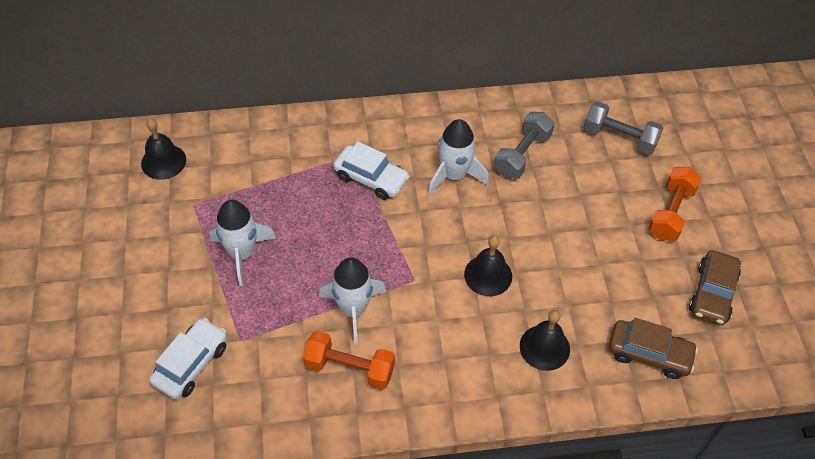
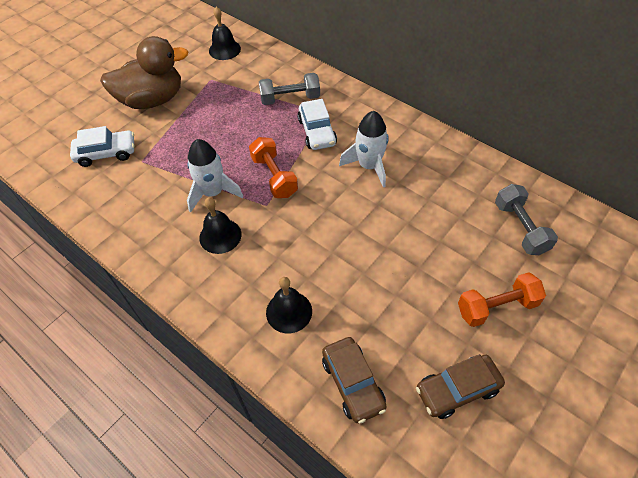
camera: 50 degrees right, 0 degrees up
white rocket [209,200,276,286] -> none
orange dumbbell [303,331,395,390] -> orange dumbbell moved to [249,137,298,198]
black bell [464,235,512,296] -> black bell moved to [199,197,242,254]
grey dumbbell [494,112,554,179] -> grey dumbbell moved to [259,73,320,105]
none -> brown duck [100,36,188,109]

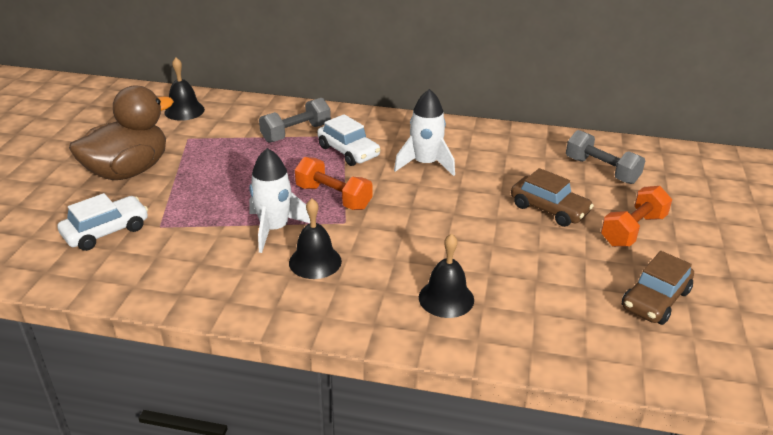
camera: 30 degrees left, 20 degrees down
brown car [322,337,387,423] -> brown car moved to [511,168,594,227]

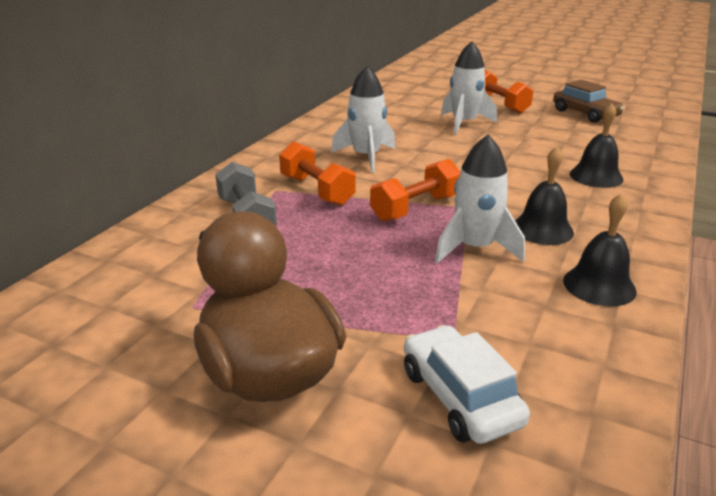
camera: 75 degrees left, 5 degrees down
black bell [164,58,205,121] -> black bell moved to [563,193,637,307]
white car [317,114,381,166] -> orange dumbbell [279,141,356,206]
brown car [511,168,594,227] -> white rocket [441,41,497,135]
grey dumbbell [566,130,645,184] -> none

